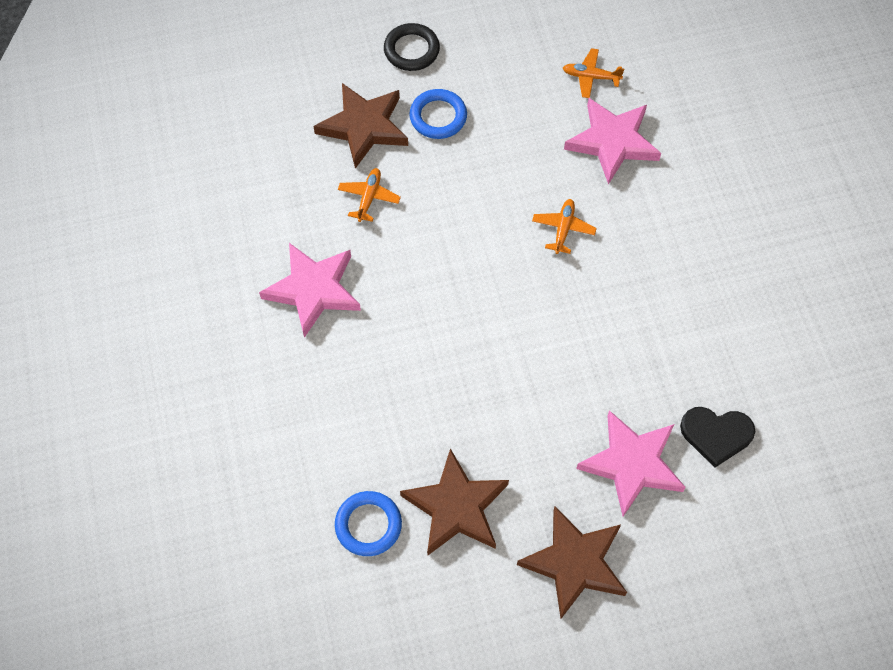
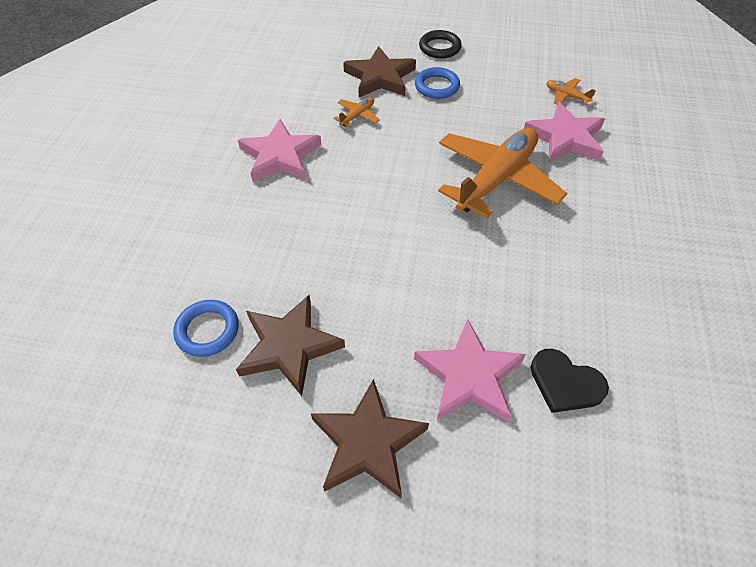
camera: 25 degrees right, 10 degrees down
orange plane [532,199,597,254] -> orange plane [438,128,567,218], size x2.45

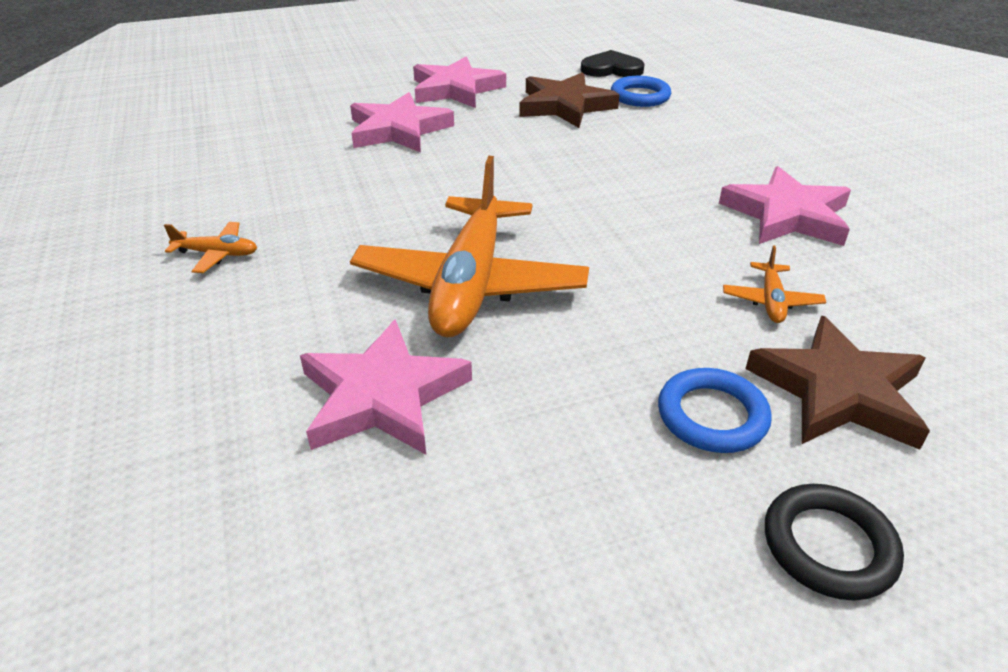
camera: 150 degrees right, 15 degrees down
brown star [311,379,429,498] -> pink star [413,57,506,108]
black heart [531,349,609,413] -> black heart moved to [581,50,645,77]
orange plane [546,78,596,105] -> orange plane moved to [164,222,257,273]

